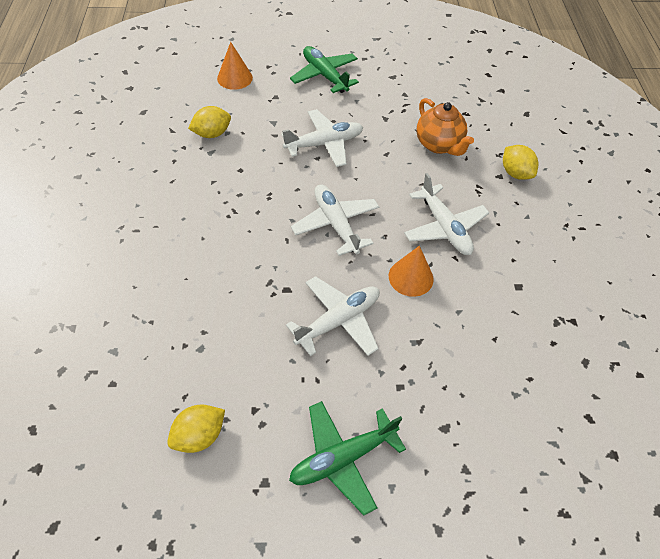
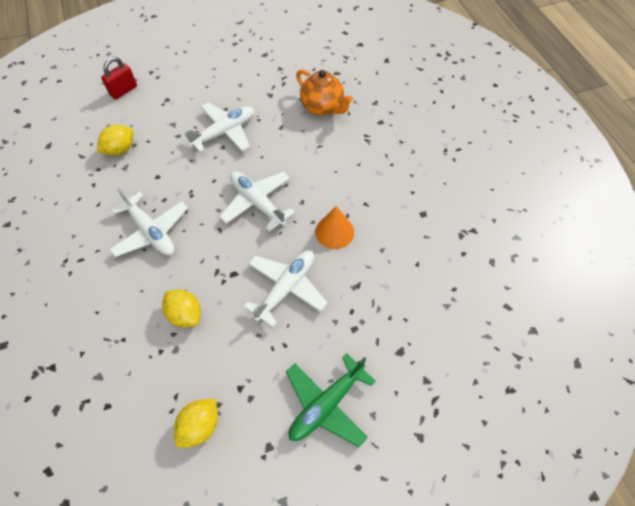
camera: 15 degrees left, 5 degrees up
orange cone [217,42,253,90] -> red padlock [101,57,137,100]
green plane [290,46,359,93] -> none
white plane [404,173,489,255] -> white plane moved to [109,188,188,257]
yellow lemon [503,145,538,180] -> yellow lemon moved to [162,290,201,327]

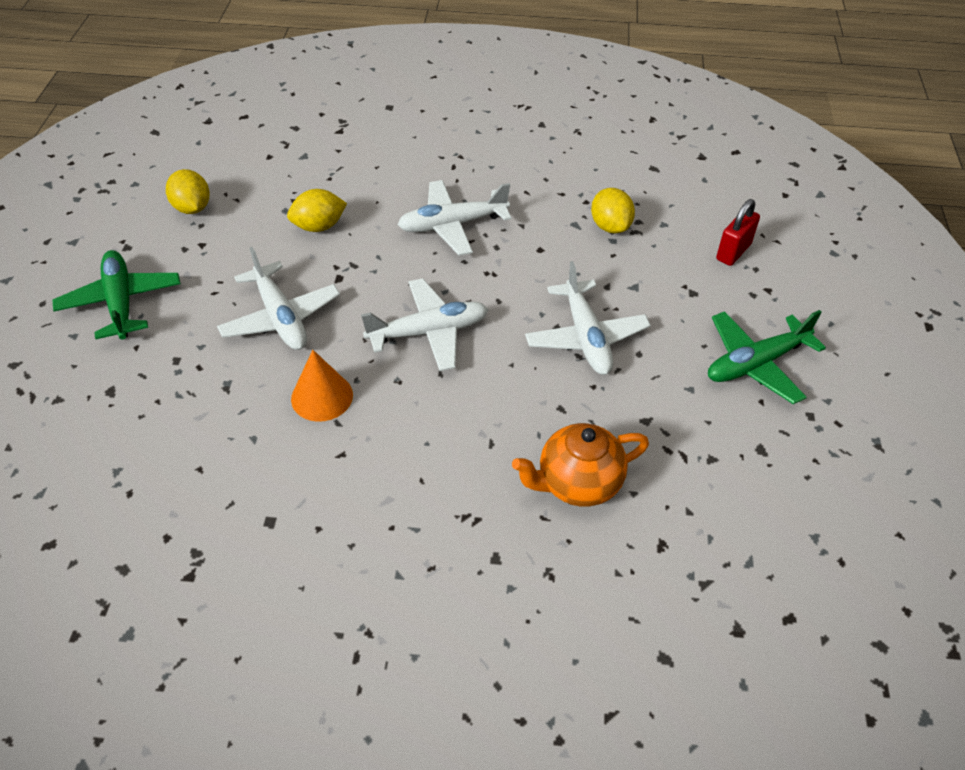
camera: 115 degrees right, 10 degrees down
red padlock [101,57,137,100] -> red padlock turned 60 degrees clockwise [716,199,760,266]
none -> green plane [708,310,826,404]

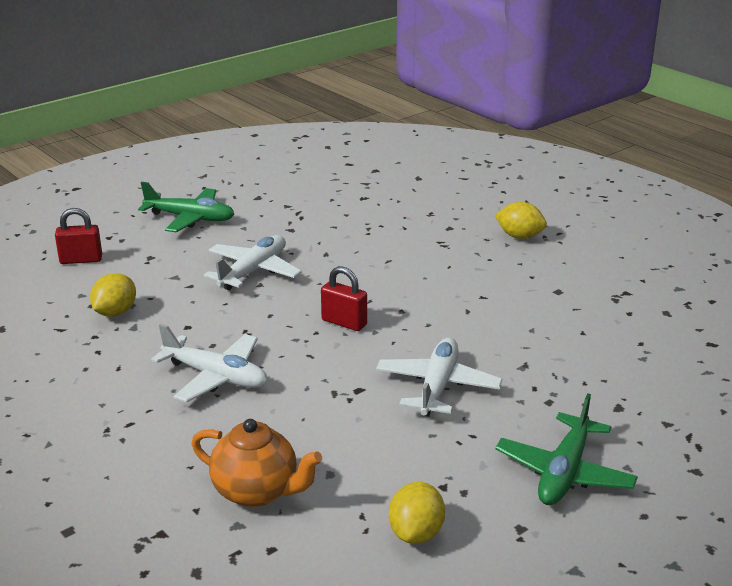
camera: 135 degrees left, 20 degrees down
yellow lemon [287,189,347,232] -> yellow lemon moved to [495,202,547,239]
orange cone [291,350,353,422] -> none
white plane [361,278,489,371] -> red padlock [321,266,367,331]
orange teapot [512,423,649,507] -> orange teapot moved to [191,419,322,507]

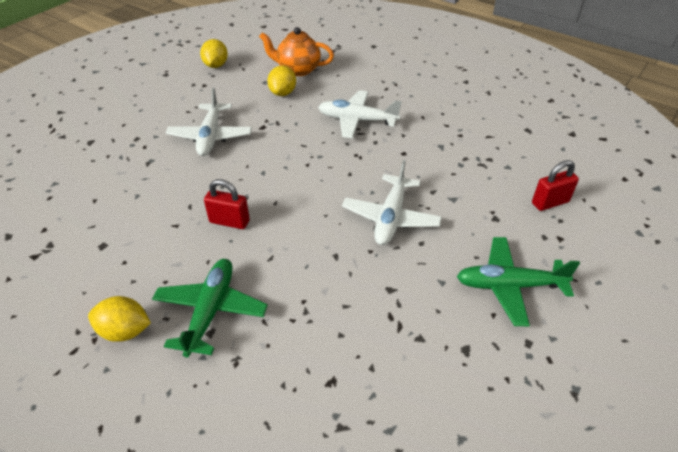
camera: 165 degrees right, 15 degrees up
yellow lemon [90,273,136,317] -> yellow lemon moved to [267,65,296,96]
red padlock [321,266,367,331] -> red padlock moved to [204,179,250,229]
green plane [495,394,638,505] -> green plane moved to [152,259,268,357]

